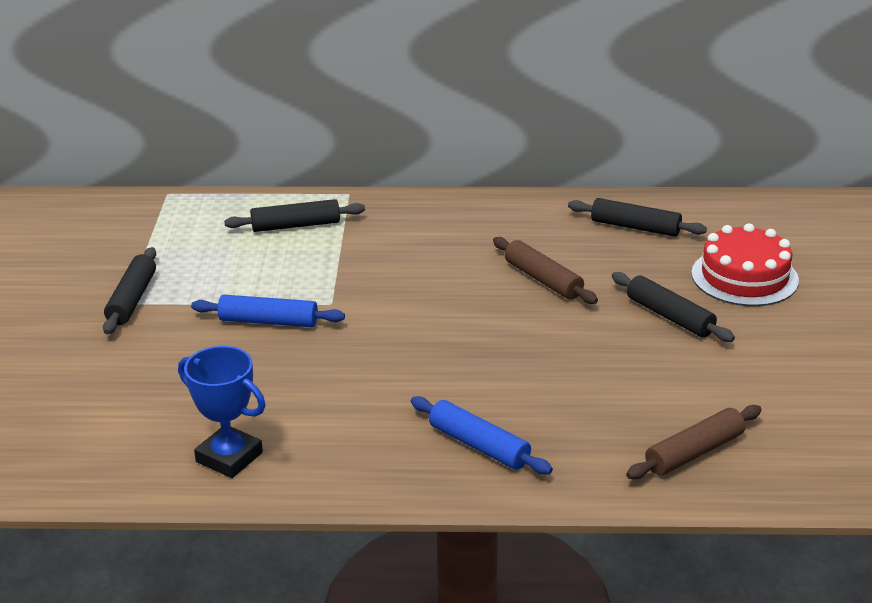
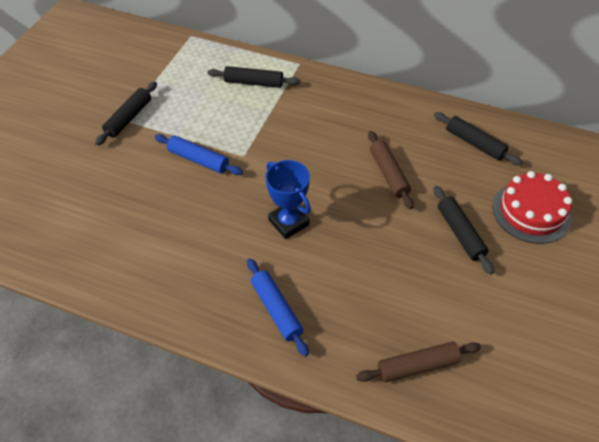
camera: 20 degrees right, 20 degrees up
blue trophy [178,346,266,478] -> blue trophy moved to [265,160,311,239]

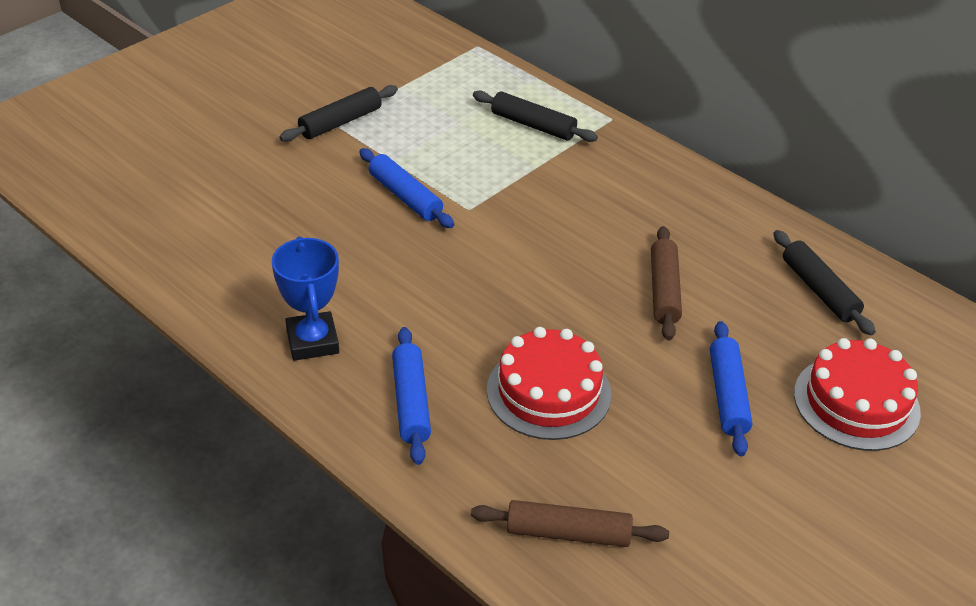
camera: 20 degrees right, 10 degrees down
blue trophy [265,160,311,239] -> blue trophy moved to [272,236,339,361]
black rolling pin [434,186,494,274] -> blue rolling pin [710,321,752,456]
none -> red cake [487,327,611,440]

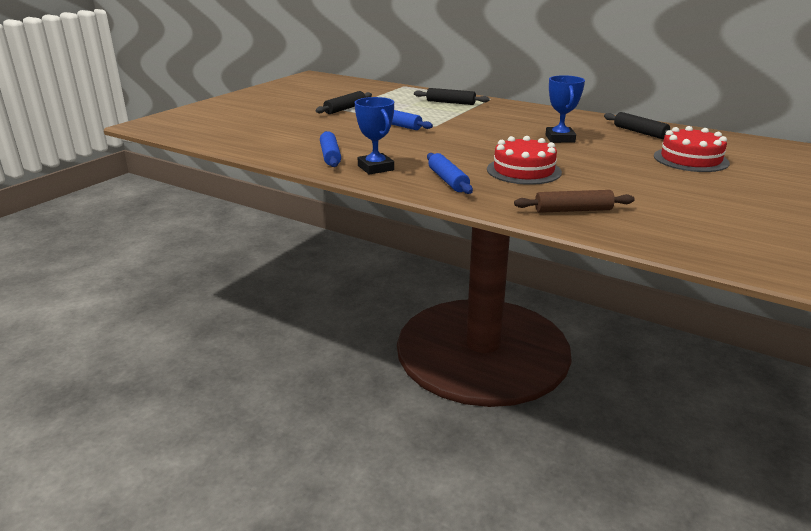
camera: 10 degrees left, 15 degrees down
brown rolling pin [651,226,682,340] -> blue trophy [545,75,585,143]
blue rolling pin [710,321,752,456] -> blue rolling pin moved to [320,131,341,167]

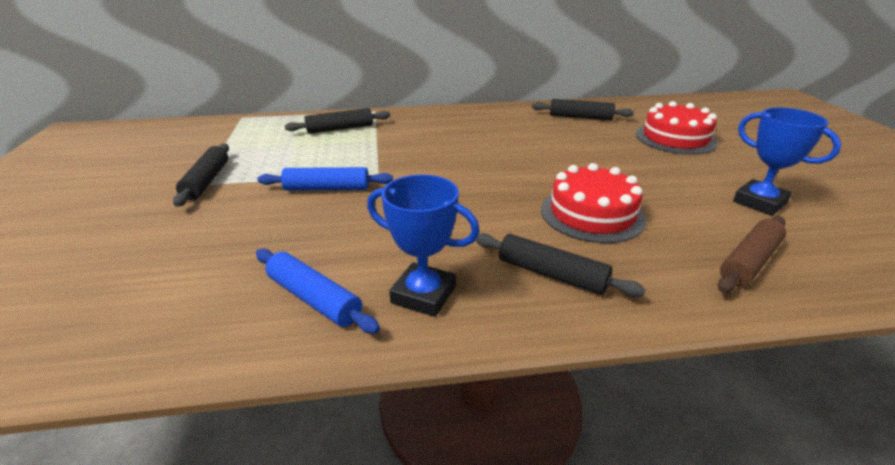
camera: 40 degrees left, 5 degrees up
blue rolling pin [427,153,473,194] -> black rolling pin [475,233,646,297]
blue trophy [545,75,585,143] -> blue trophy moved to [733,107,841,216]

